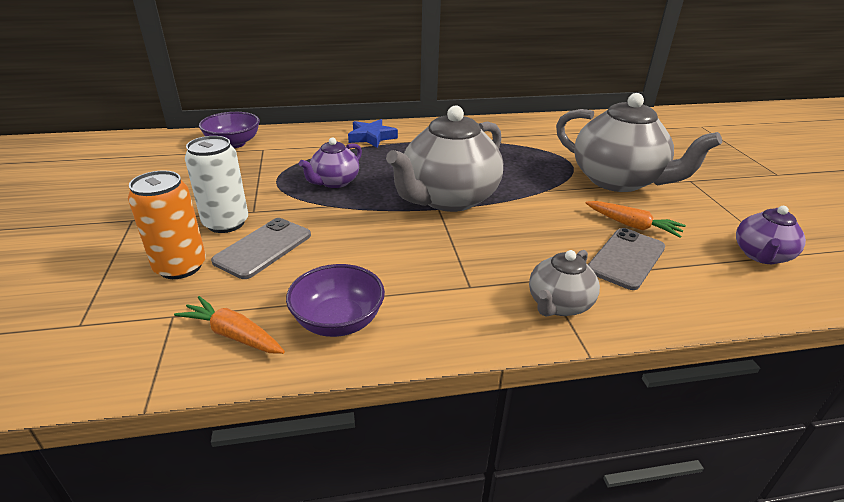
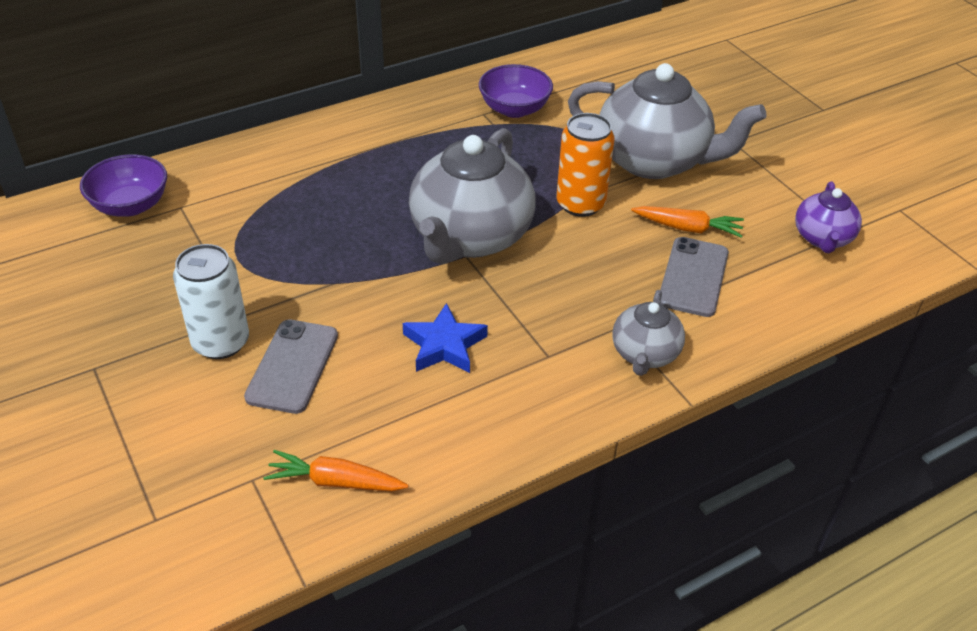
camera: 20 degrees left, 10 degrees up
orange can [128,170,206,279] -> orange can moved to [556,113,615,217]
purple bowl [286,264,385,337] -> purple bowl moved to [479,64,553,118]
purple teapot [299,137,362,188] -> none
blue star [348,119,398,148] -> blue star moved to [403,303,488,373]

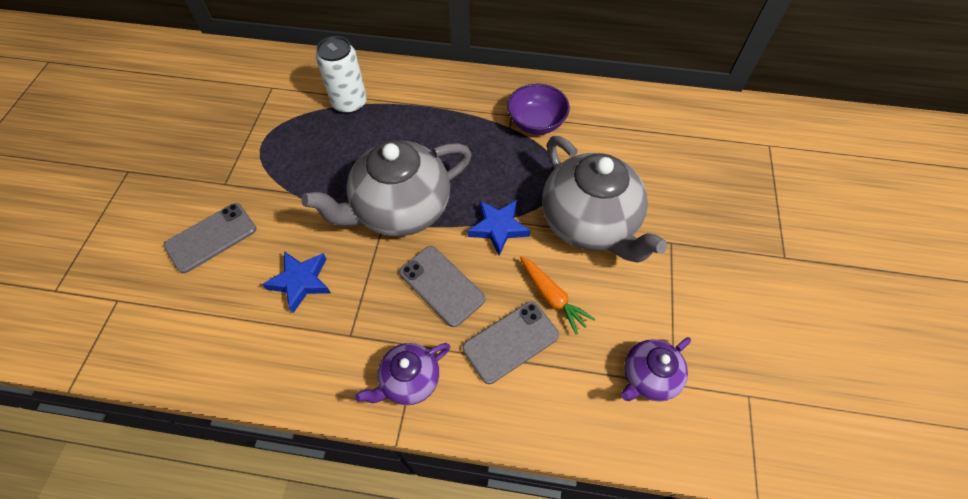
camera: 40 degrees right, 15 degrees up
purple bowl [80,154,167,217] -> none
white can [173,244,249,359] -> white can moved to [316,36,367,114]
orange carrot [263,450,408,491] -> none
orange can [556,113,615,217] -> blue star [468,200,531,256]
grey teapot [612,290,685,376] -> purple teapot [355,343,450,405]
none -> grey phone [399,246,485,327]

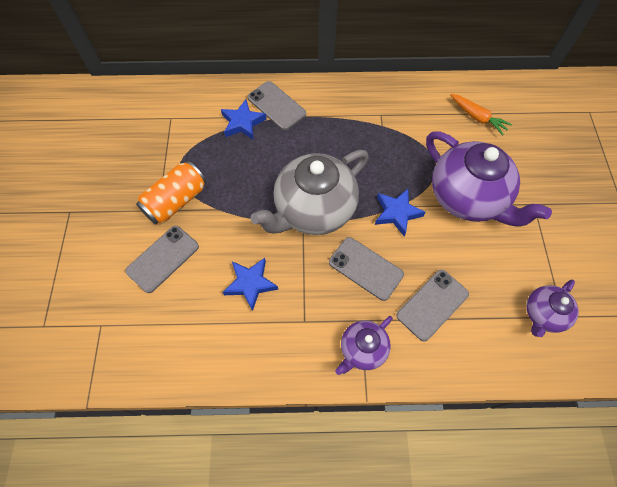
camera: 10 degrees left, 5 degrees up
white can [316,36,367,114] -> blue star [221,99,267,140]
purple bowl [507,84,570,135] -> none
orange carrot [520,256,595,335] -> orange carrot moved to [450,94,512,135]
grey teapot [542,136,668,263] -> purple teapot [426,132,552,227]
none -> orange can [136,161,207,225]
none -> grey phone [248,81,306,130]

